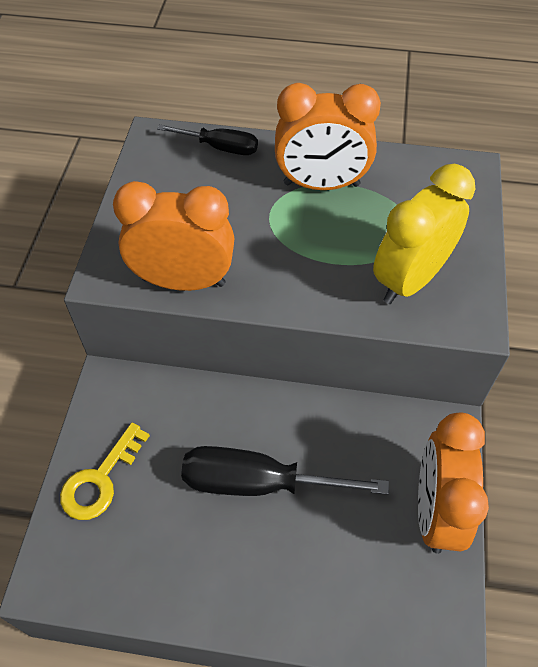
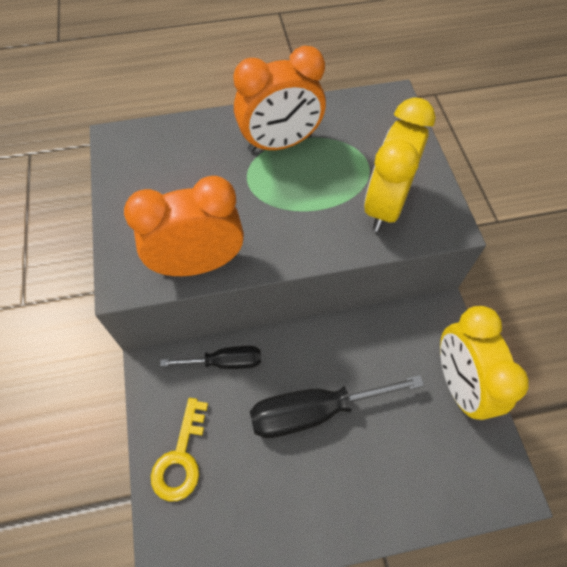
camera: 20 degrees left, 5 degrees up
black screwdriver [157,124,258,155] -> black screwdriver moved to [160,346,261,369]
orange clock [418,413,489,554] -> yellow clock [440,306,529,420]

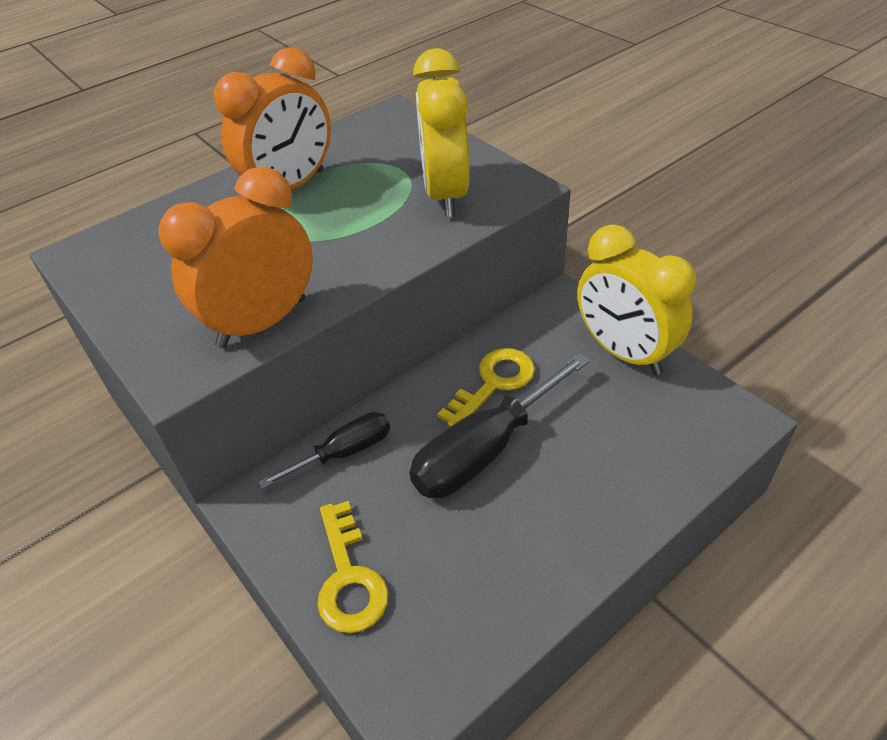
camera: 25 degrees left, 15 degrees down
none -> yellow key [438,348,535,427]

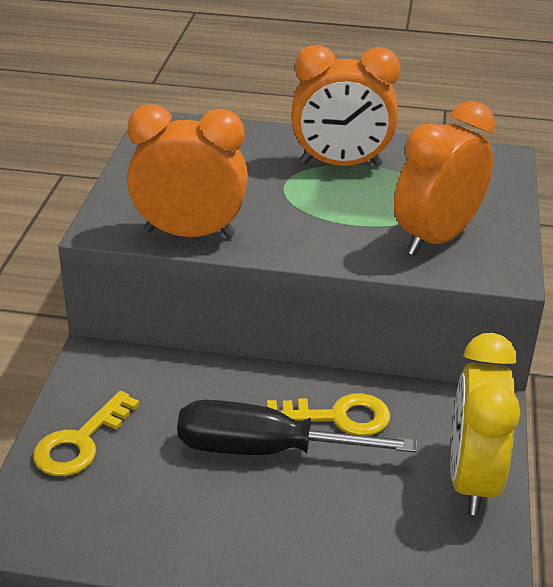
camera: 45 degrees right, 10 degrees down
black screwdriver [258,412,390,489] -> none
yellow clock [413,48,470,217] -> orange clock [394,101,495,256]

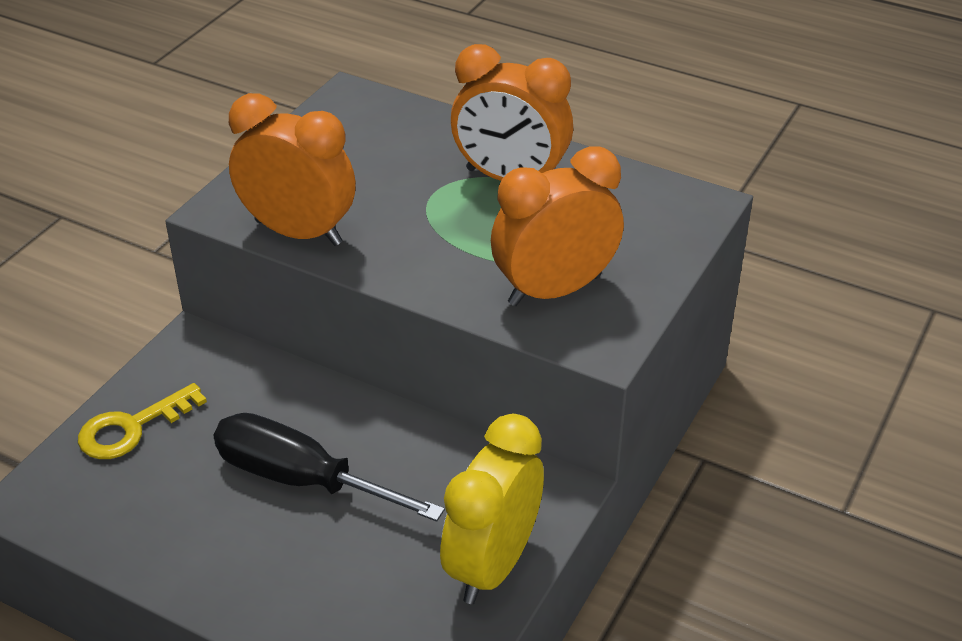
camera: 20 degrees right, 5 degrees up
yellow key [267,393,390,436] -> none

